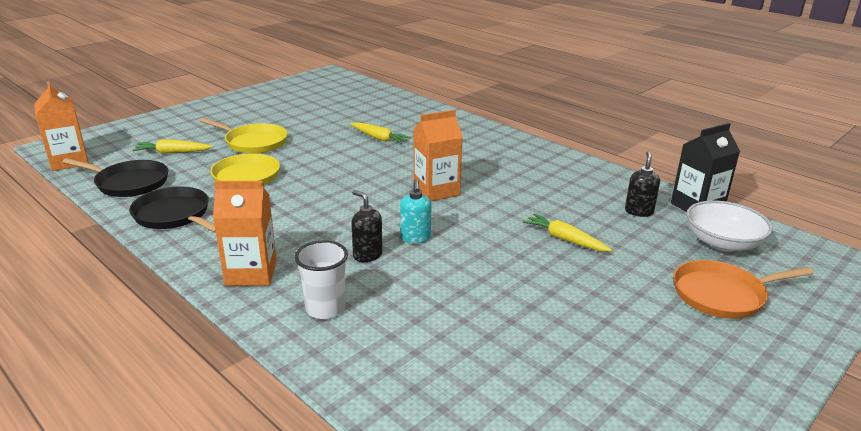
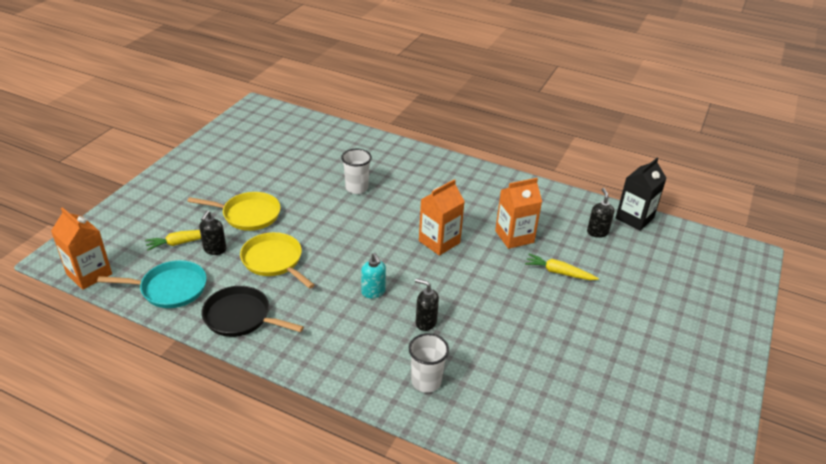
camera: 20 degrees left, 10 degrees up
black pan [63,158,168,197] -> turquoise pan [97,260,207,308]
orange carton [213,181,277,286] -> orange carton moved to [495,178,542,249]
yellow carrot [350,122,411,144] -> white cup [341,149,372,194]
turquoise soap dispenser [400,179,432,243] -> turquoise soap dispenser moved to [361,253,386,298]
orange pan [673,260,814,319] -> none
white bowl [686,200,773,252] -> none
none -> black soap dispenser [199,211,226,255]

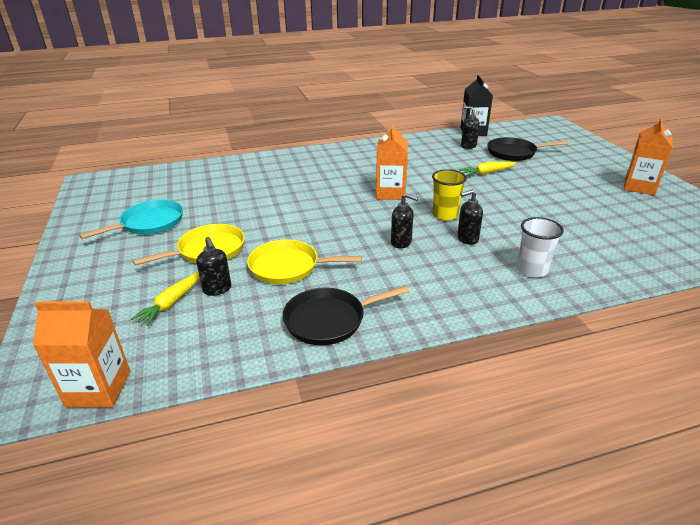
camera: 40 degrees left, 5 degrees down
turquoise pan [97,260,207,308] -> turquoise pan moved to [79,199,183,239]
white cup [341,149,372,194] -> none
turquoise soap dispenser [361,253,386,298] -> black soap dispenser [391,193,418,248]
orange carton [495,178,542,249] -> orange carton moved to [624,118,673,195]
none -> yellow cup [432,169,467,220]
none -> black pan [487,137,568,161]

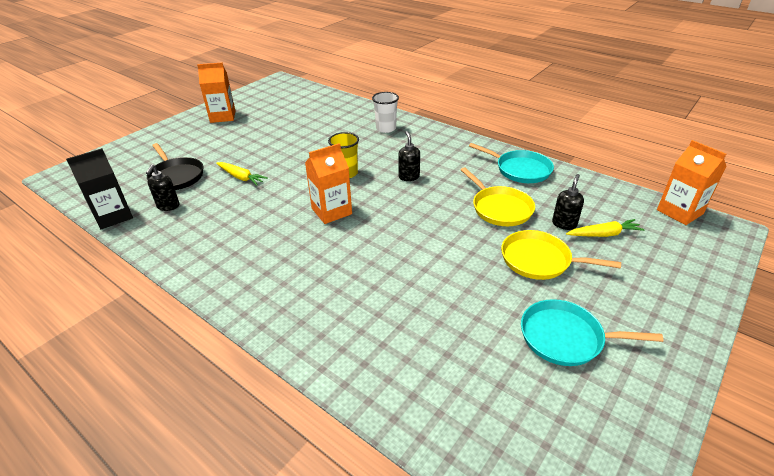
camera: 125 degrees left, 5 degrees up
black pan [283,286,409,345] -> turquoise pan [469,143,554,183]
black soap dispenser [457,190,483,245] -> none

